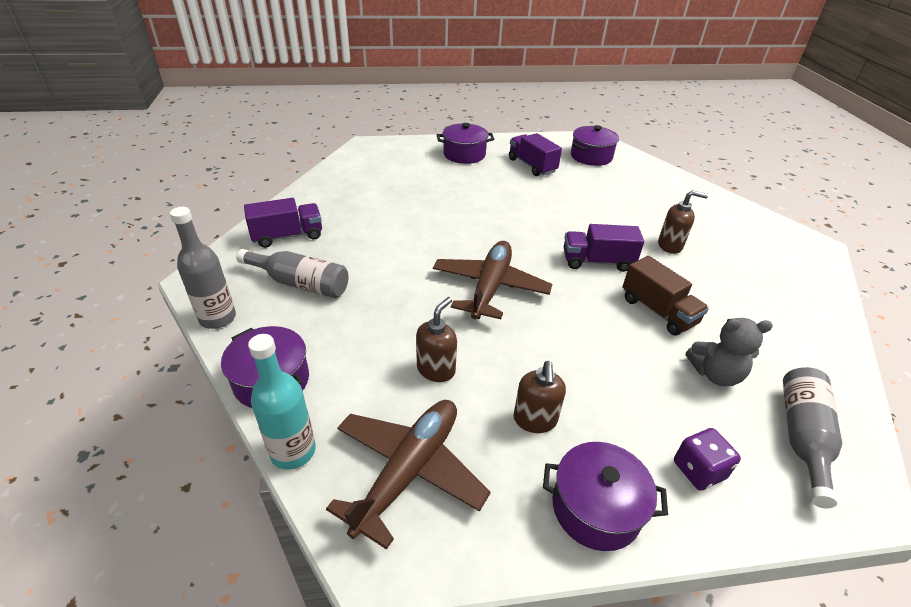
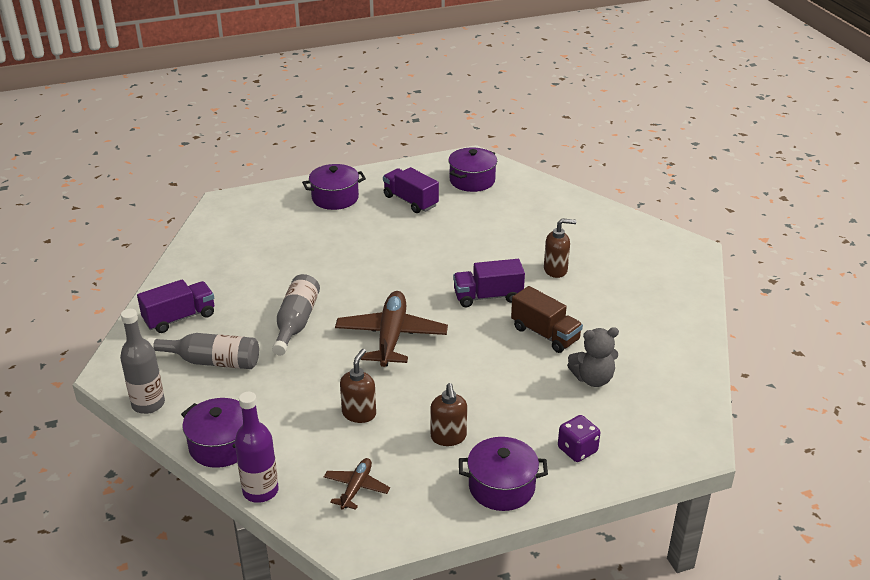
camera: 10 degrees left, 5 degrees down
turquoise bottle [248,334,316,470] -> purple bottle [235,392,279,503]
brown plane [326,400,491,550] -> brown plane [324,458,390,510], size x0.52
grey bottle [783,367,842,508] -> grey bottle moved to [272,274,320,356]

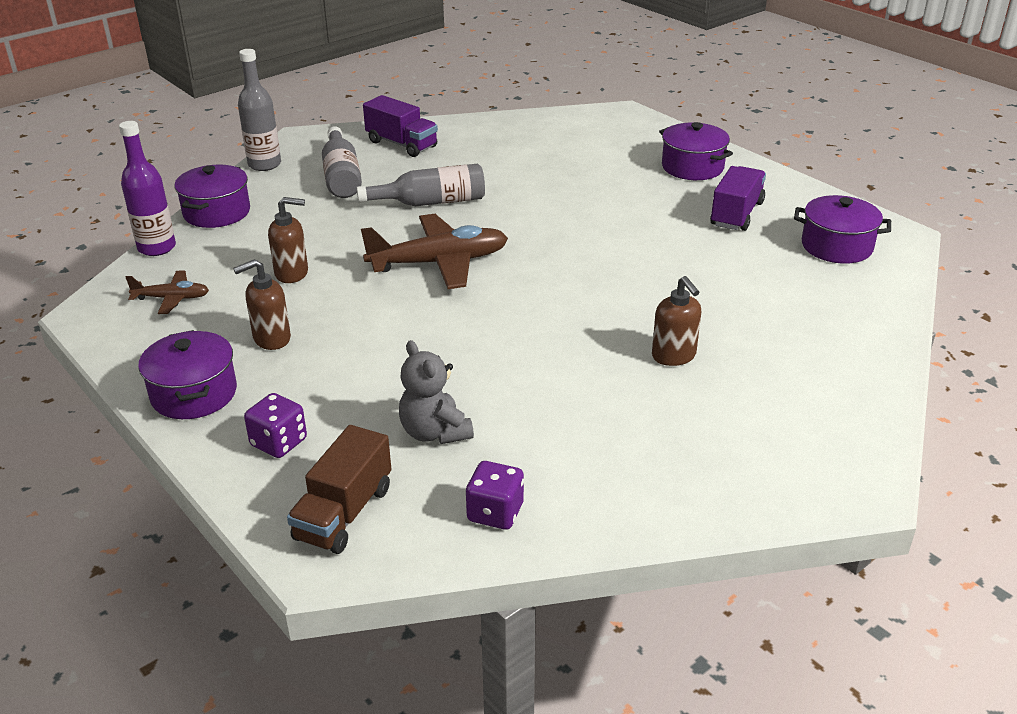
camera: 70 degrees right, 0 degrees up
purple truck [453,259,525,307] -> none
brown truck [511,286,583,353] -> brown truck moved to [287,425,391,554]
none -> purple dice [466,461,524,530]

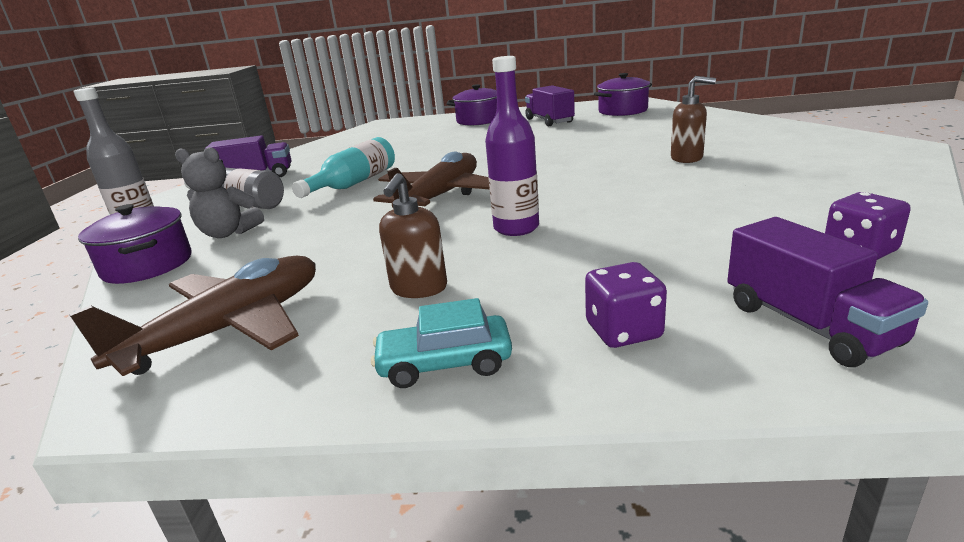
camera: 45 degrees left, 10 degrees down
purple bottle [119,121,176,256] -> purple bottle moved to [485,56,539,236]
brown plane [126,271,209,314] -> brown plane [69,256,316,376], size x1.93
purple pot [138,330,237,419] -> turquoise car [371,298,512,388]
brown soap dispenser [268,197,308,283] -> none
brown truck [287,425,391,554] -> purple truck [727,217,928,367]
grey bottle [357,164,485,206] -> turquoise bottle [292,137,395,198]
grey teddy bear [399,340,474,444] -> grey teddy bear moved to [175,147,264,238]

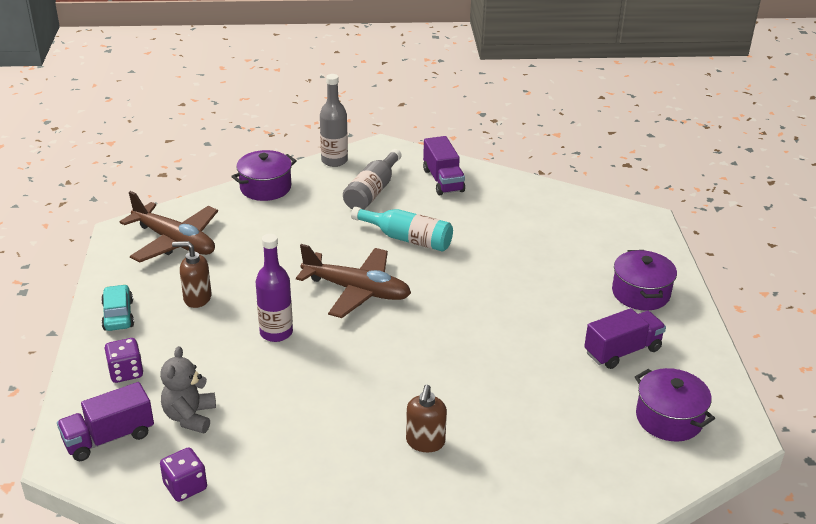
camera: 80 degrees right, 10 degrees up
grey teddy bear [175,147,264,238] -> grey teddy bear moved to [160,346,216,433]

